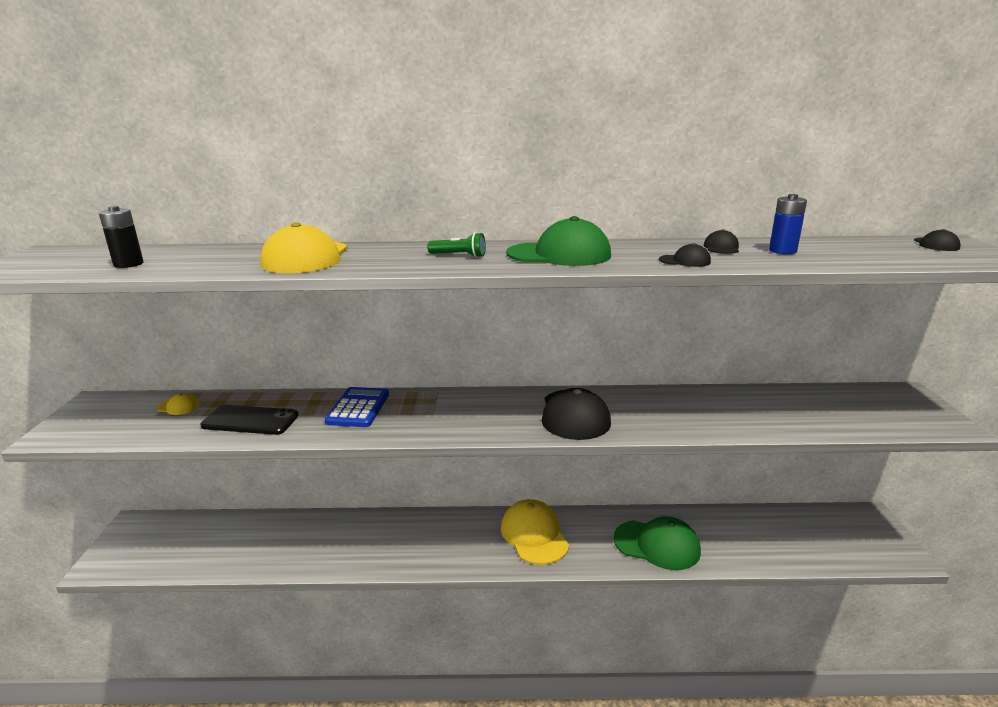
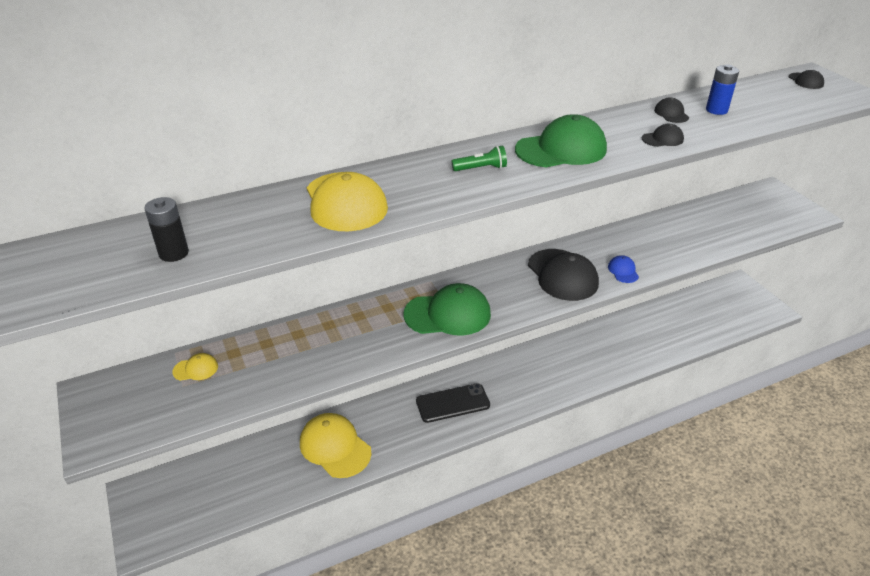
camera: 25 degrees left, 15 degrees up
black phone [200,405,299,435] -> black phone moved to [416,383,490,423]
blue calculator [325,387,389,427] -> none
yellow cap [501,499,569,565] -> yellow cap moved to [300,413,372,478]
green cap [614,516,701,570] -> green cap moved to [403,283,491,335]
none -> blue cap [608,255,639,283]

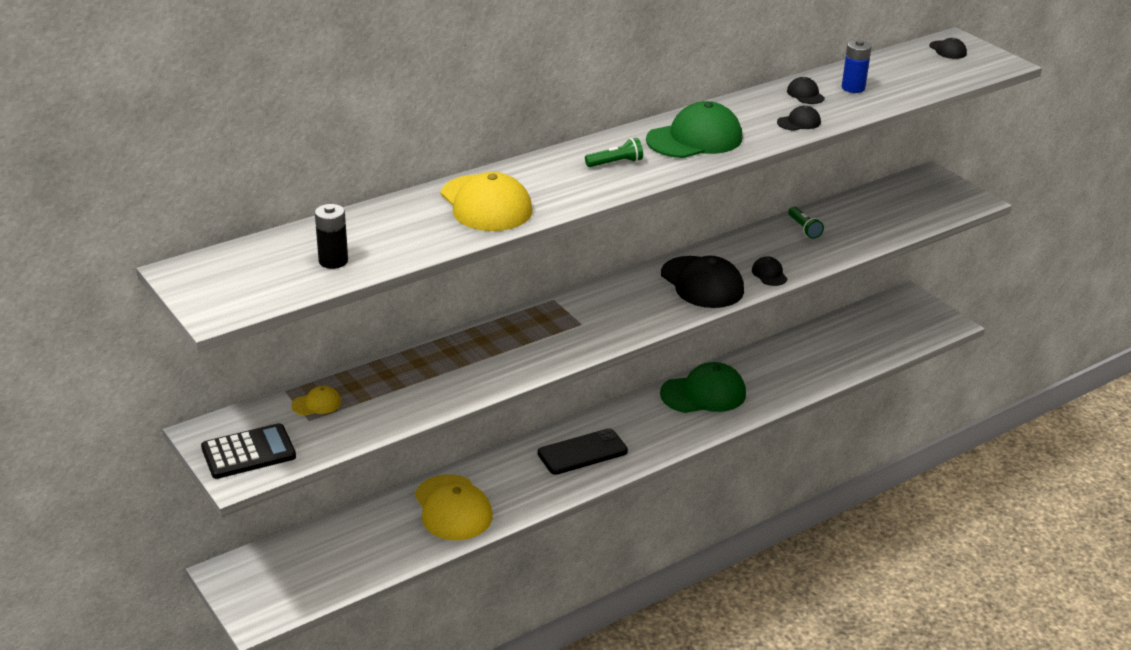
camera: 10 degrees left, 5 degrees down
yellow cap [300,413,372,478] -> yellow cap turned 150 degrees counterclockwise [415,474,493,540]
green cap [403,283,491,335] -> green cap moved to [660,362,746,413]
blue cap [608,255,639,283] -> black cap [752,256,788,286]
none -> black calculator [201,423,296,479]
none -> green flashlight [788,206,824,239]

